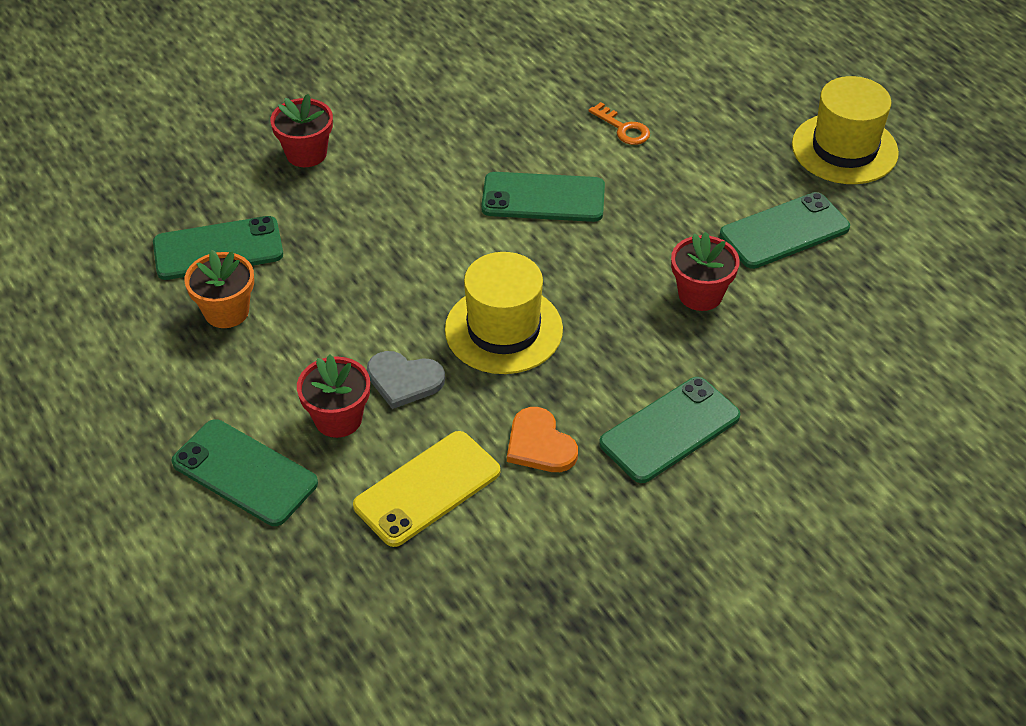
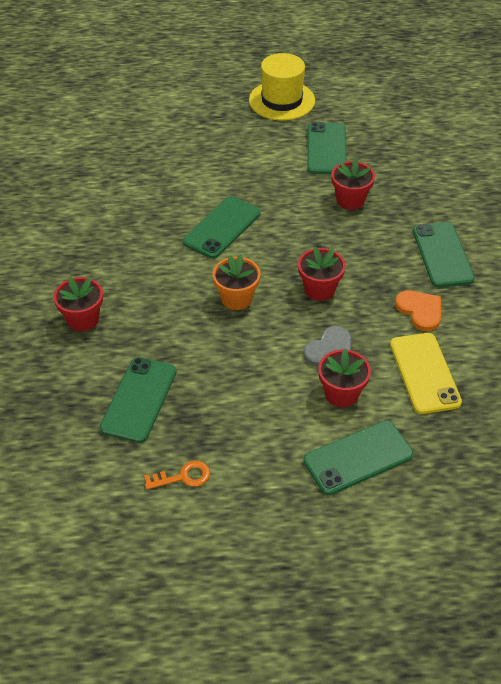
camera: 60 degrees left, 0 degrees up
orange flower pot [184,250,254,328] -> orange flower pot moved to [213,255,261,310]
yellow hat [445,252,563,374] -> red flower pot [298,247,345,301]
orange heart [507,407,578,472] -> orange heart turned 120 degrees counterclockwise [395,291,441,331]
orange key [589,102,650,145] -> orange key moved to [144,461,210,490]

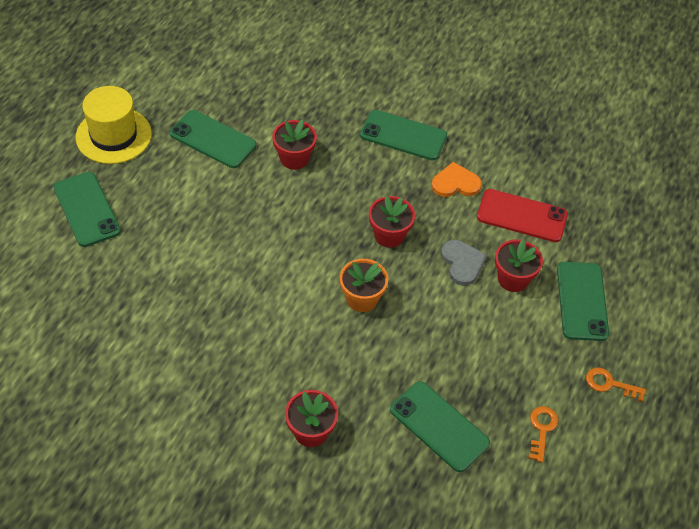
camera: 65 degrees left, 5 degrees up
green phone [183,196,261,259] -> green phone moved to [53,172,121,247]
yellow phone [390,333,462,414] -> red phone [477,189,568,242]
none -> orange key [586,368,646,402]

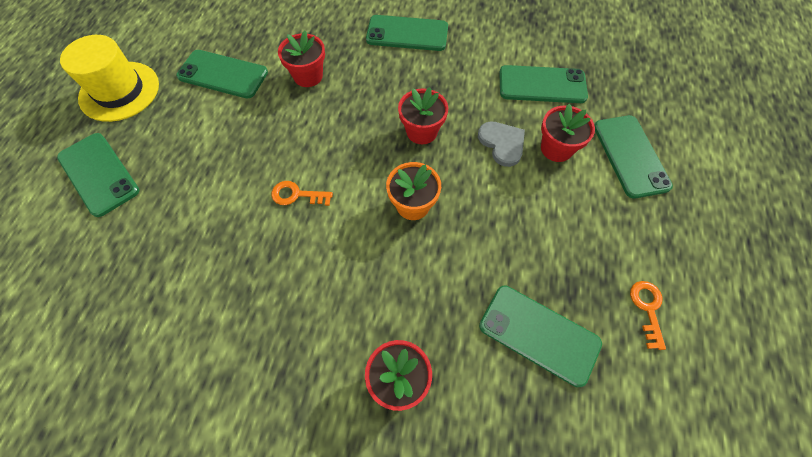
camera: 10 degrees left, 10 degrees up
orange heart [432,162,482,197] -> none
red phone [477,189,568,242] -> green phone [499,65,588,103]
orange key [586,368,646,402] -> orange key moved to [271,181,333,206]

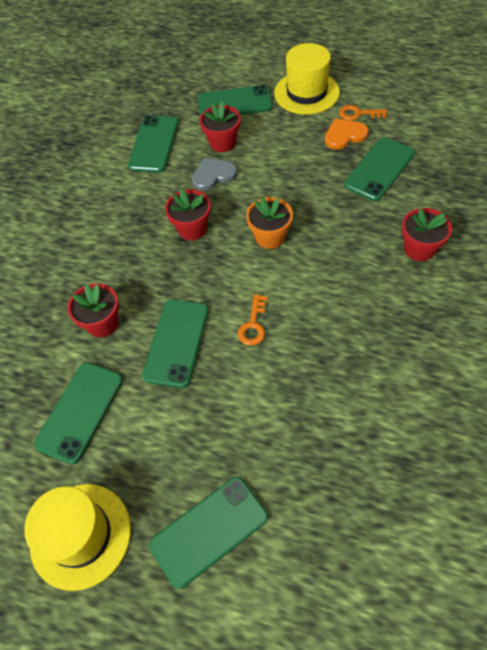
camera: 80 degrees left, 5 degrees down
green phone [366,15,448,51] -> green phone moved to [142,299,209,388]
none -> yellow hat [274,43,340,115]
none -> orange heart [325,118,369,150]

